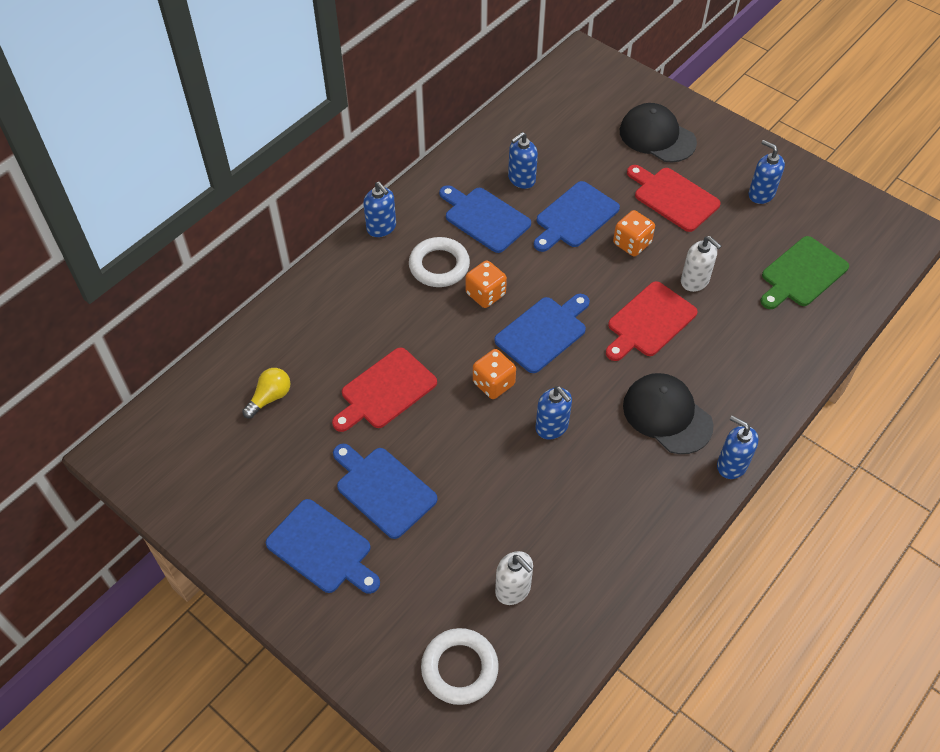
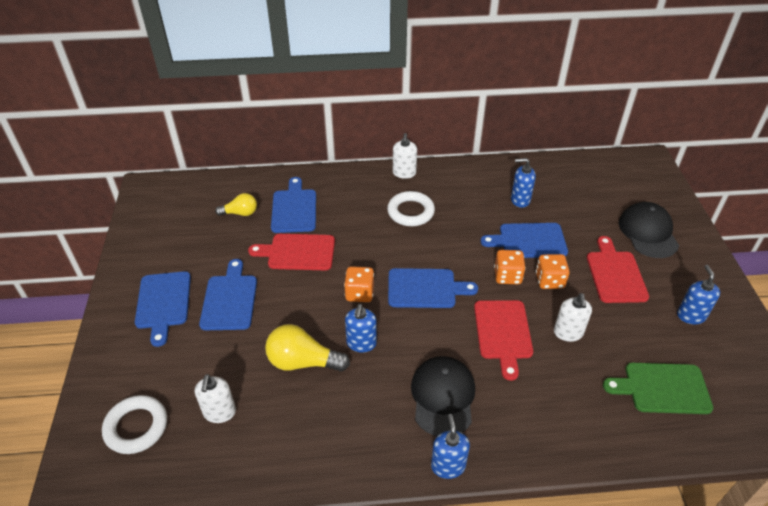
camera: 45 degrees right, 10 degrees down
blue soap dispenser [363,182,396,237] -> white soap dispenser [393,133,417,179]
blue cutting board [439,185,531,253] -> blue cutting board moved to [271,177,316,233]
orange dice [466,260,507,308] -> orange dice moved to [494,250,526,284]
red cutting board [606,281,697,361] -> red cutting board turned 90 degrees counterclockwise [474,300,533,381]
none -> yellow light bulb [265,324,350,372]

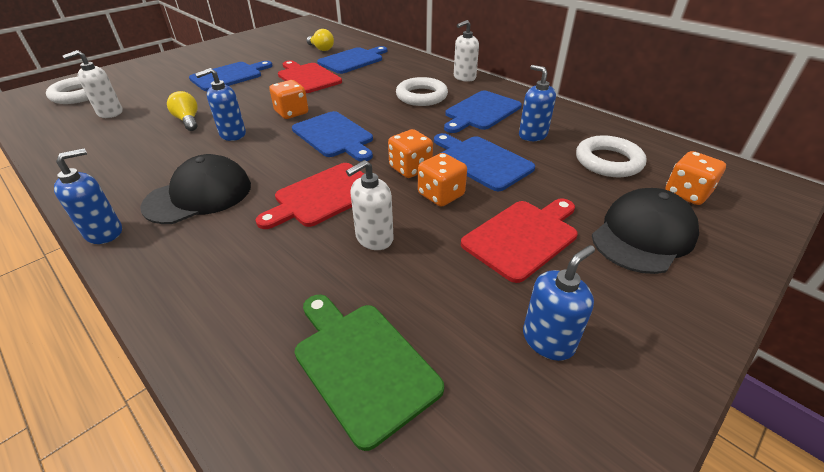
camera: 50 degrees right, 5 degrees down
blue cutting board [135,271,191,347] -> blue cutting board moved to [444,91,522,133]
yellow light bulb [265,324,350,372] -> yellow light bulb [167,91,198,131], size x0.62
none -> white ring [576,136,647,177]
none -> orange dice [665,151,726,205]

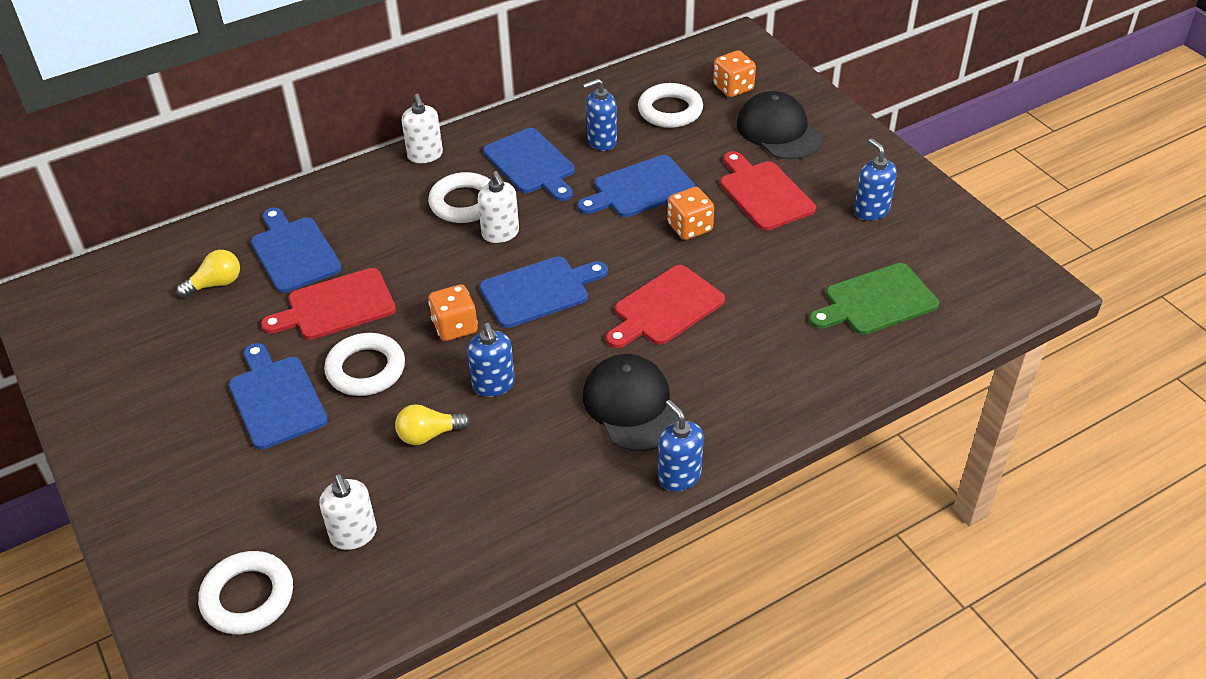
camera: 75 degrees left, 5 degrees up
red cutting board [255,163,364,229] -> red cutting board turned 75 degrees clockwise [606,265,725,348]
white soap dispenser [346,160,394,250] -> white soap dispenser moved to [478,171,519,243]
orange dice [388,129,433,178] -> none
none -> white ring [324,333,405,396]

